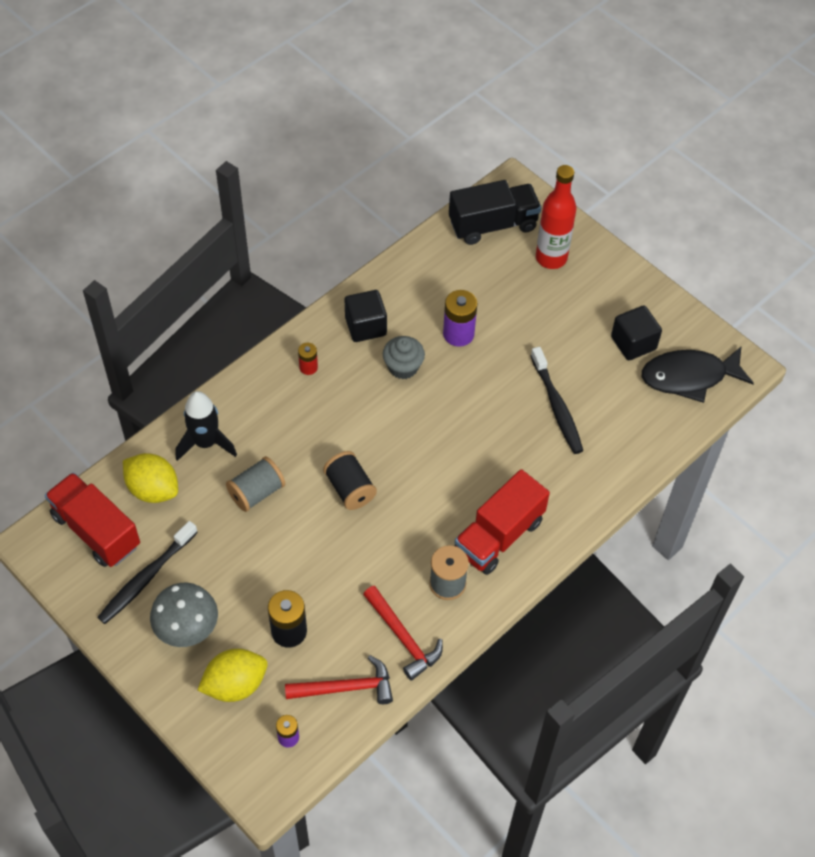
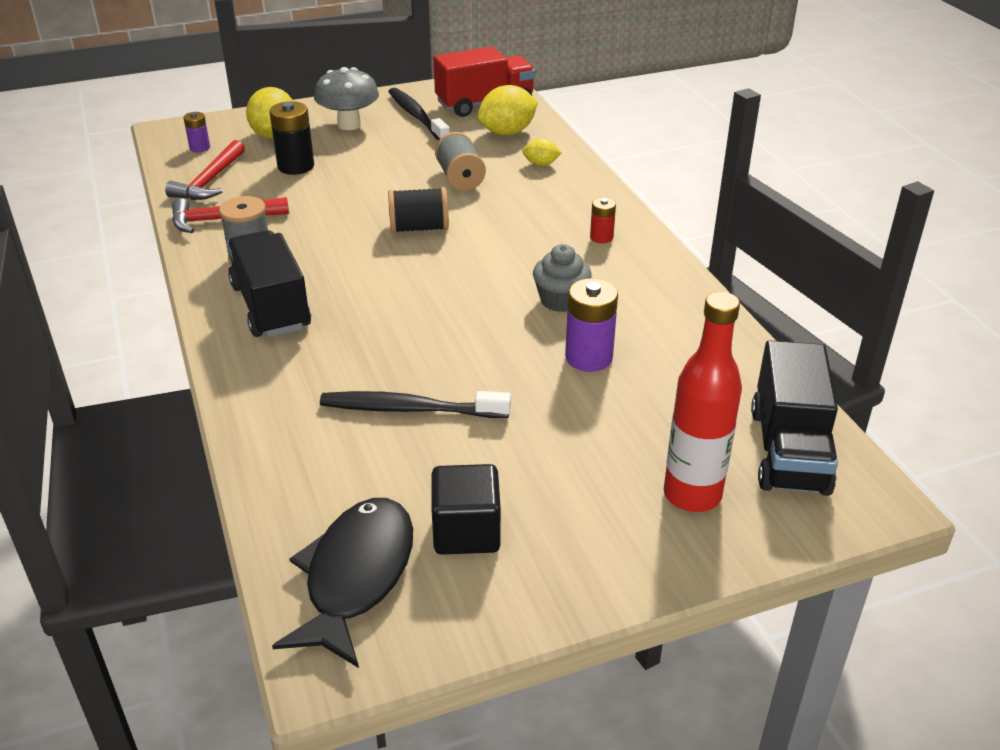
camera: 115 degrees right, 20 degrees down
black rocket [176,391,237,461] -> yellow lemon [522,138,562,166]
black cube [345,290,387,342] -> none
red truck [455,469,550,575] -> black truck [227,230,311,337]

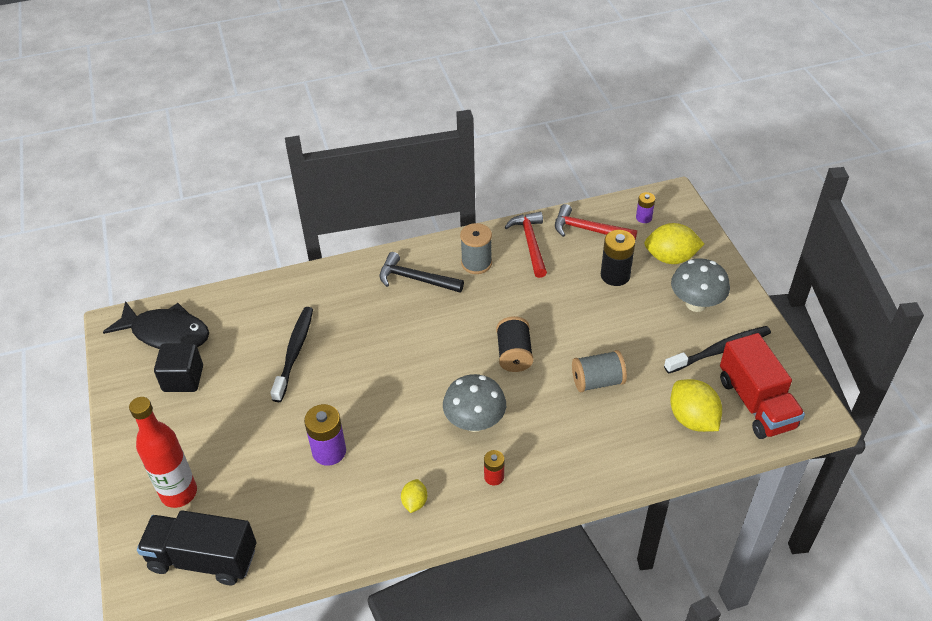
camera: 95 degrees right, 10 degrees up
black truck [227,230,311,337] -> black hammer [380,252,464,292]
yellow lemon [522,138,562,166] -> yellow lemon moved to [401,479,427,513]
grey cupcake [533,244,592,312] -> none
none -> grey mushroom [443,374,506,432]

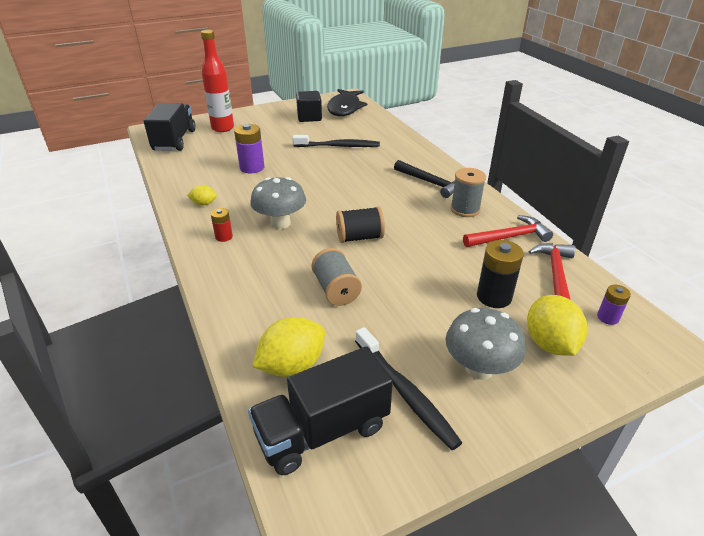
camera: 80 degrees right, 10 degrees down
black hammer [380,252,464,292] -> black hammer turned 120 degrees clockwise [394,160,455,198]
red truck [720,333,805,439] -> black truck [248,346,393,475]

